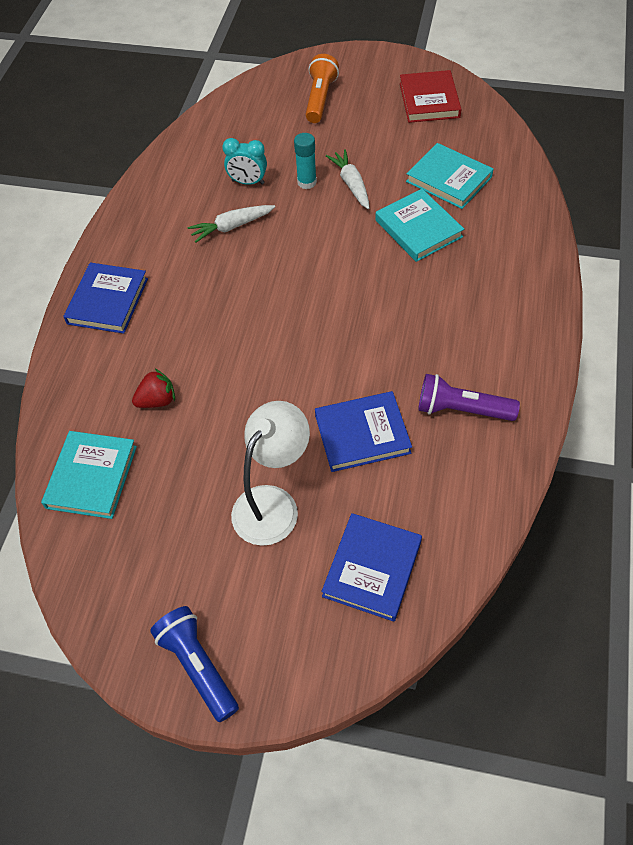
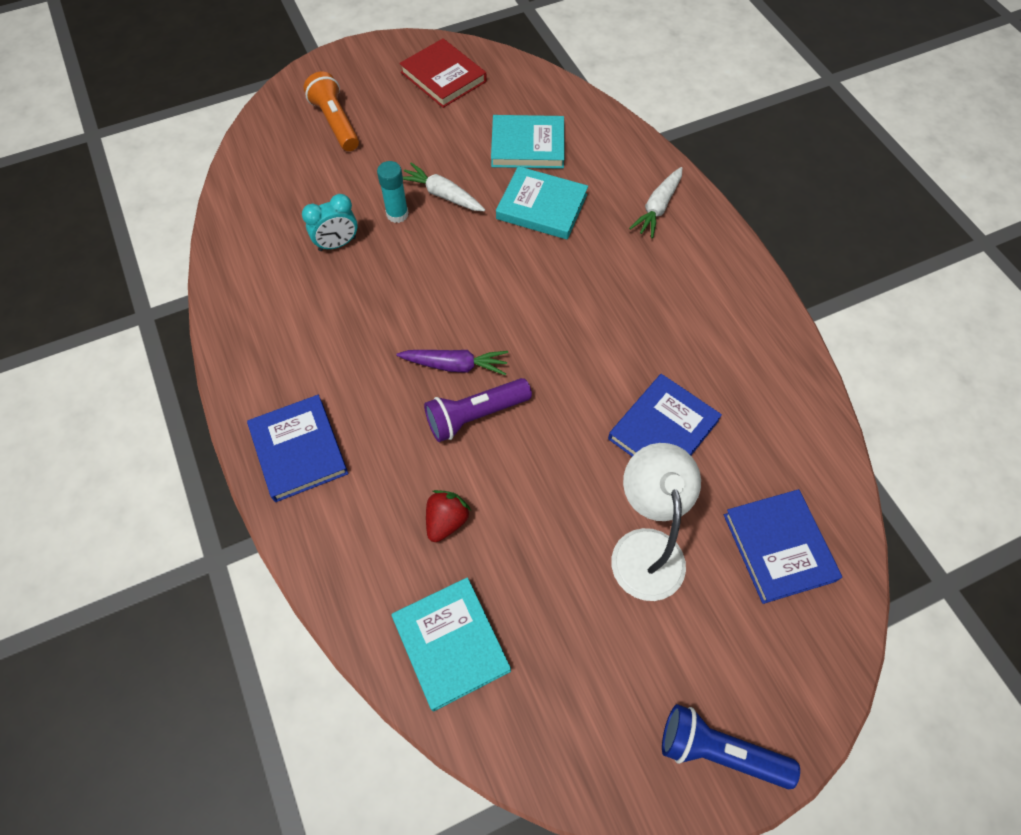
camera: 40 degrees left, 5 degrees up
white carrot [188,205,275,243] -> white carrot moved to [629,167,682,238]
purple flashlight [418,374,520,421] -> purple flashlight moved to [424,378,532,442]
none -> purple carrot [396,350,508,375]

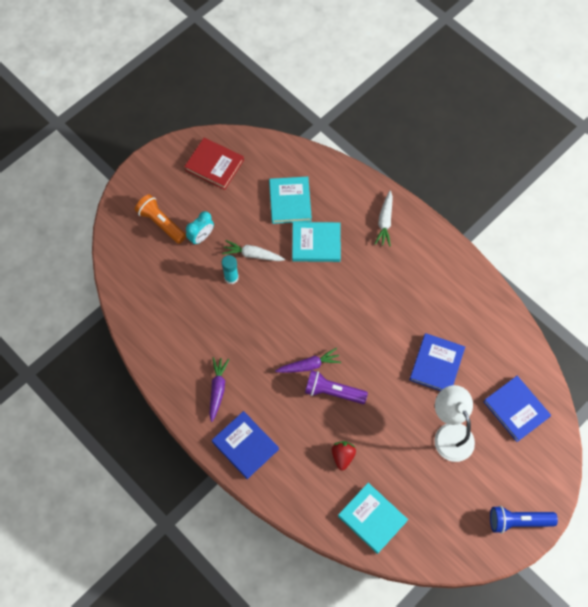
camera: 20 degrees left, 5 degrees up
turquoise clock [302,194,358,251] -> turquoise clock moved to [186,211,214,245]
purple flashlight [424,378,532,442] -> purple flashlight turned 60 degrees clockwise [305,370,368,404]
turquoise book [491,115,565,169] -> turquoise book turned 75 degrees counterclockwise [269,177,312,224]
none -> purple carrot [209,357,229,422]

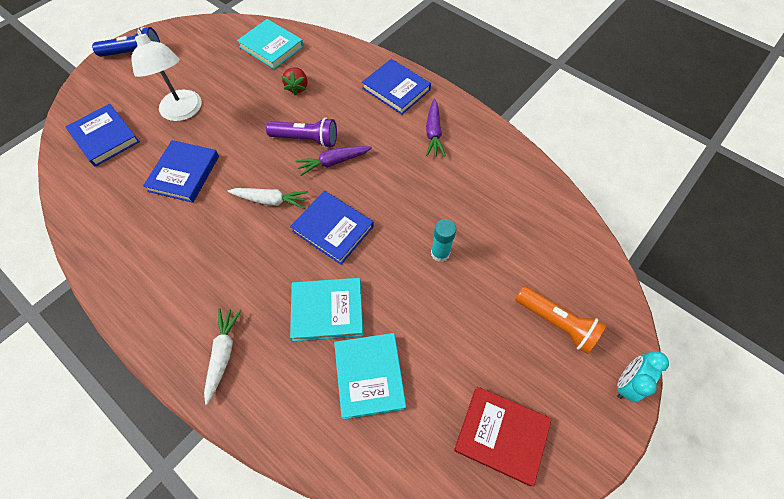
camera: 175 degrees right, 5 degrees down
turquoise clock [186,211,214,245] -> turquoise clock moved to [617,351,669,403]
white carrot [222,240,285,261] -> white carrot moved to [227,188,308,209]
none -> blue book [290,191,374,265]

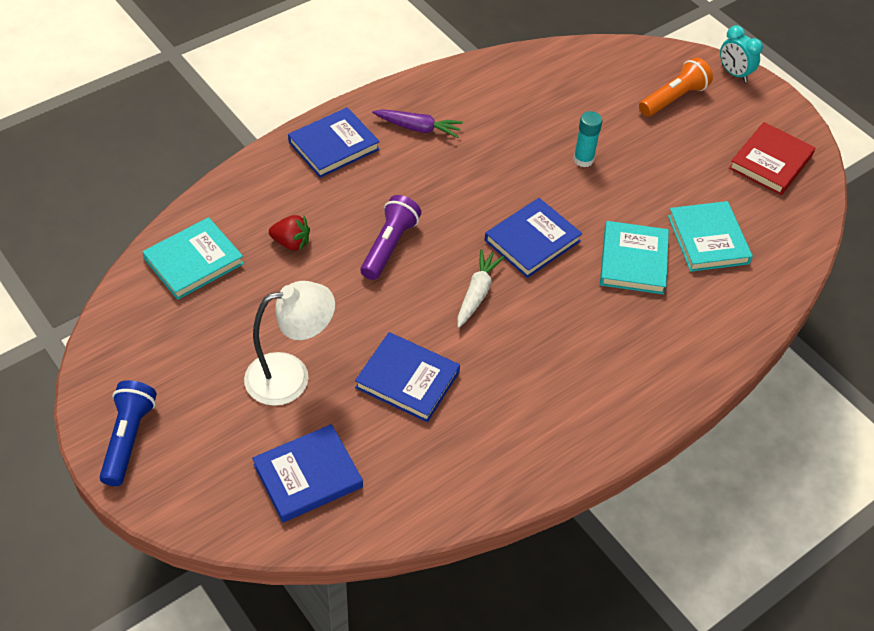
camera: 80 degrees left, 10 degrees down
white carrot [204,308,242,405] -> none
purple carrot [295,146,372,176] -> none
turquoise book [334,333,406,420] -> turquoise book turned 75 degrees clockwise [668,201,753,272]

